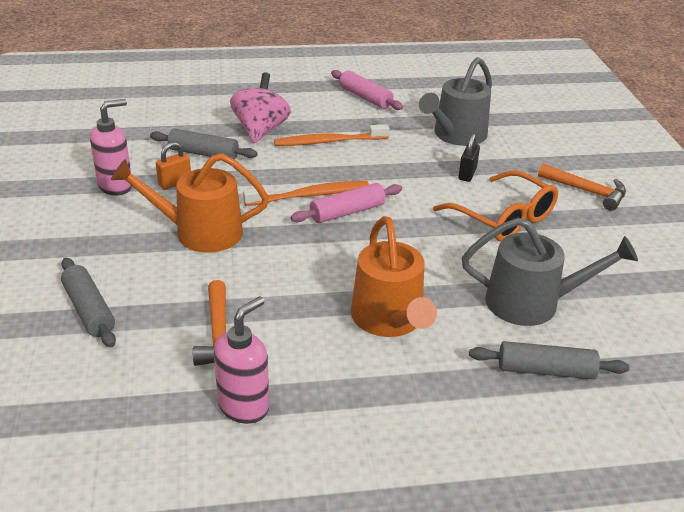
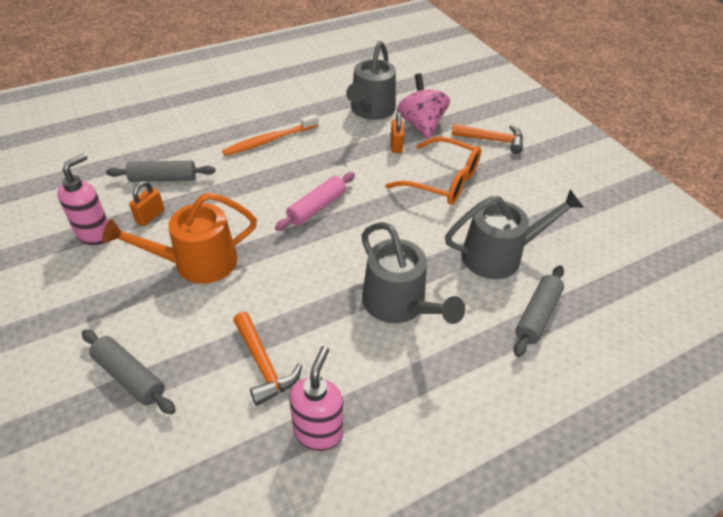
camera: 20 degrees left, 10 degrees up
pink spinning top [230,72,291,143] -> pink spinning top moved to [397,73,450,139]
orange toothbrush [243,181,369,206] -> none
pink rolling pin [331,70,403,110] -> none
orange watering can [351,216,437,337] -> grey watering can [361,222,465,324]
black padlock [458,133,480,182] -> orange padlock [391,112,404,153]
grey rolling pin [469,341,629,379] -> grey rolling pin turned 45 degrees counterclockwise [514,265,564,357]

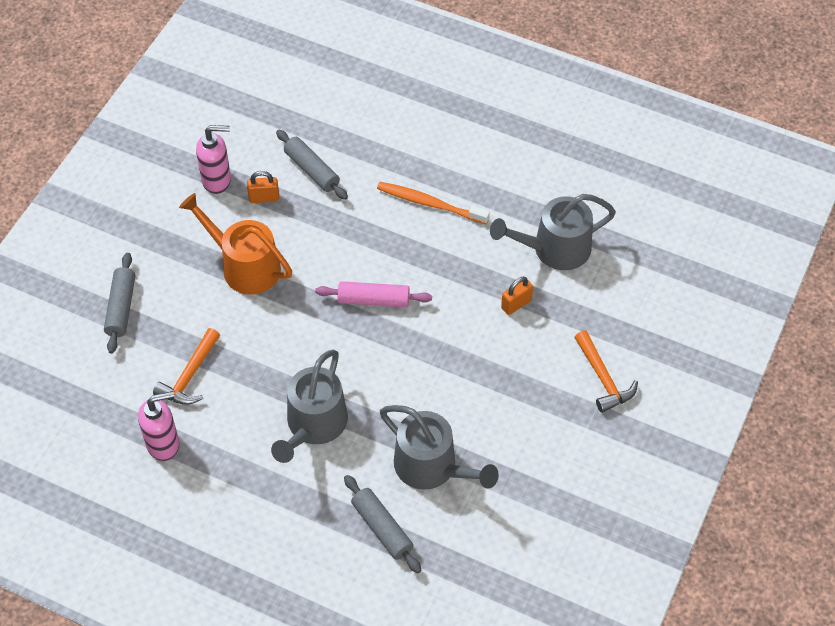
camera: 55 degrees right, 10 degrees up
orange glasses [385,137,481,205] -> none
pink spinning top [397,73,450,139] -> none
grey rolling pin [514,265,564,357] -> grey rolling pin turned 60 degrees clockwise [344,475,422,573]

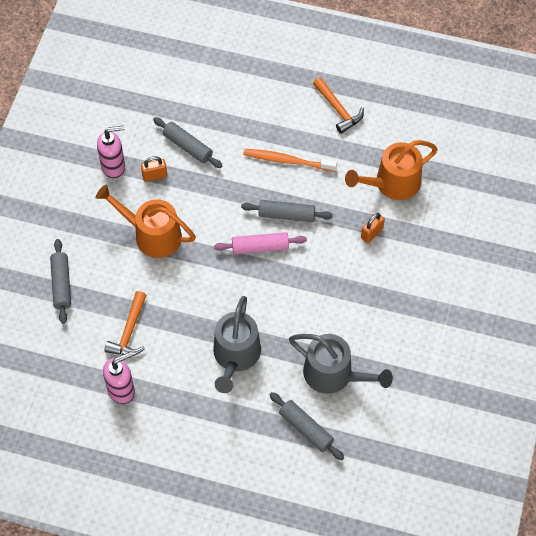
camera: 10 degrees left, 5 degrees up
grey watering can [490,194,616,270] -> orange watering can [345,140,438,200]
orange hammer [574,330,638,413] -> orange hammer moved to [313,78,364,134]
none -> grey rolling pin [241,200,333,222]

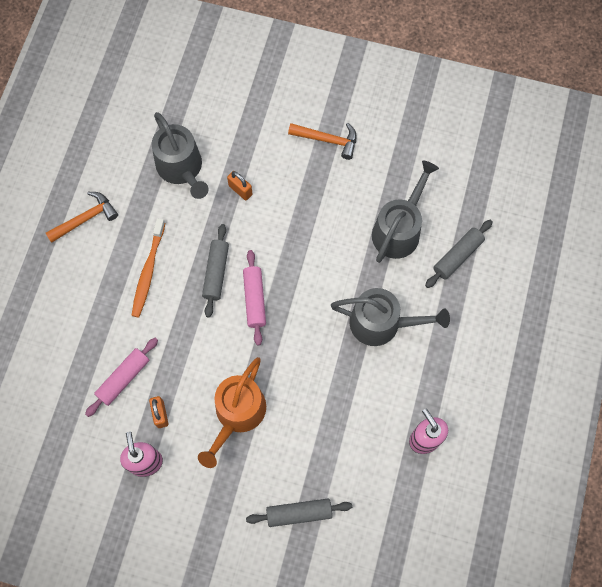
camera: 90 degrees left, 10 degrees up
orange hammer [104,291,147,356] -> orange hammer moved to [288,123,357,160]
grey rolling pin [153,117,223,168] -> pink rolling pin [85,338,158,417]
orange watering can [345,140,438,200] -> grey watering can [152,112,209,199]

